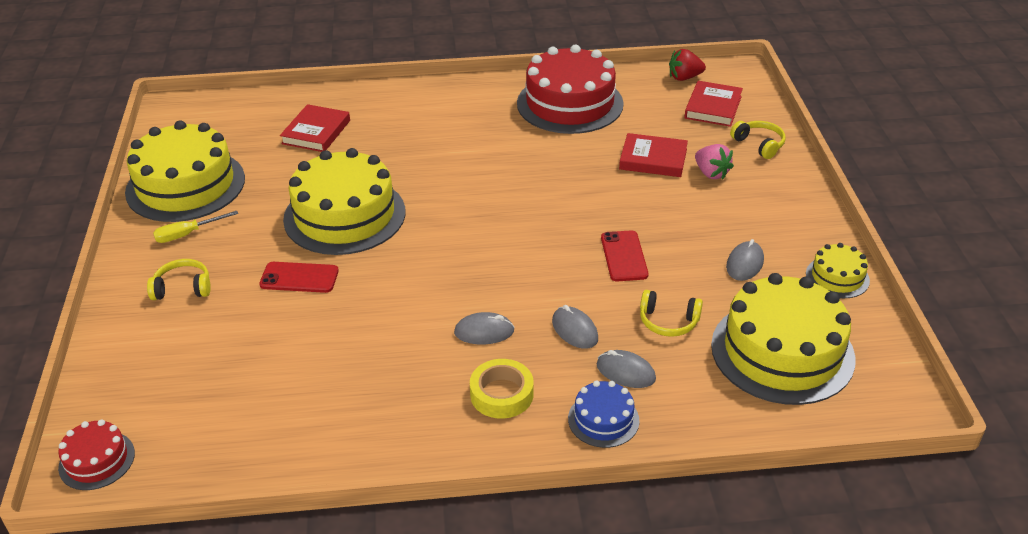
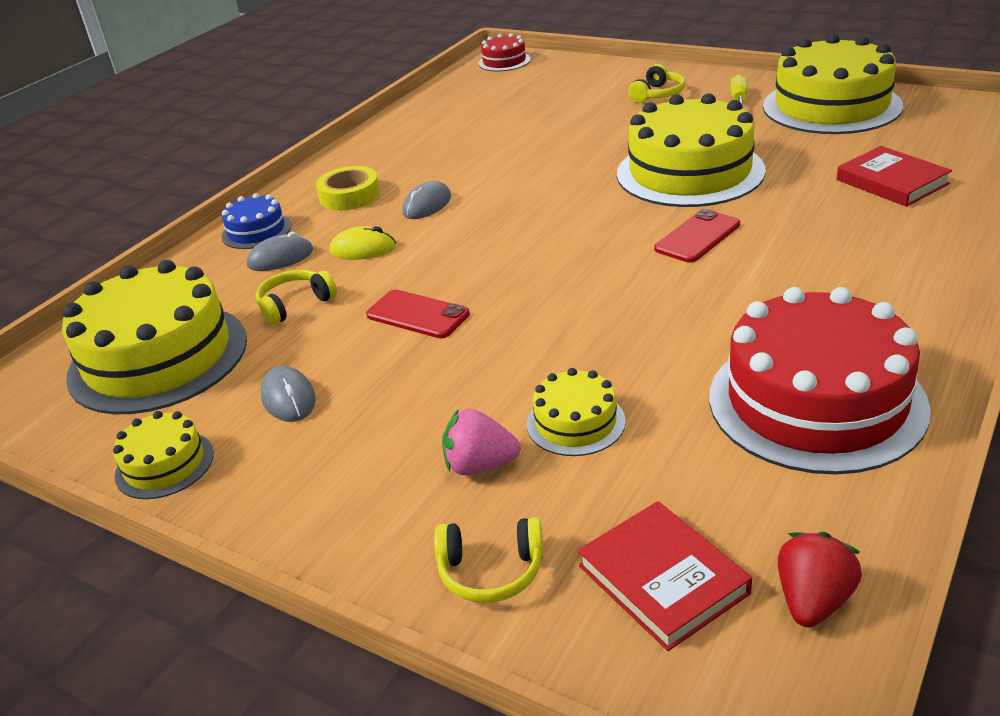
camera: 130 degrees right, 5 degrees down
red phone [259,262,339,293] -> red phone moved to [654,209,740,263]
grey mouse [552,305,598,349] -> yellow mouse [330,226,396,260]
red book [619,133,688,177] -> yellow cake [527,368,626,456]

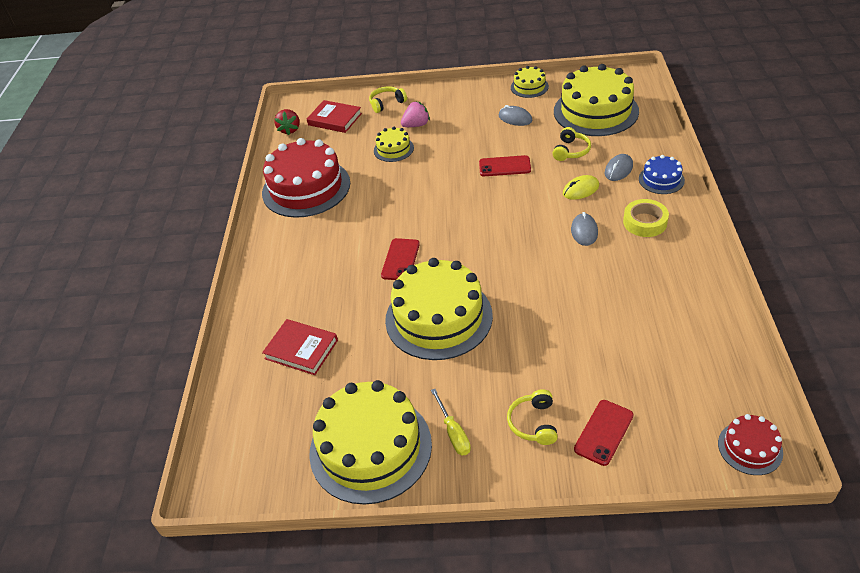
camera: 150 degrees right, 10 degrees up
none -> red phone [574,400,634,466]

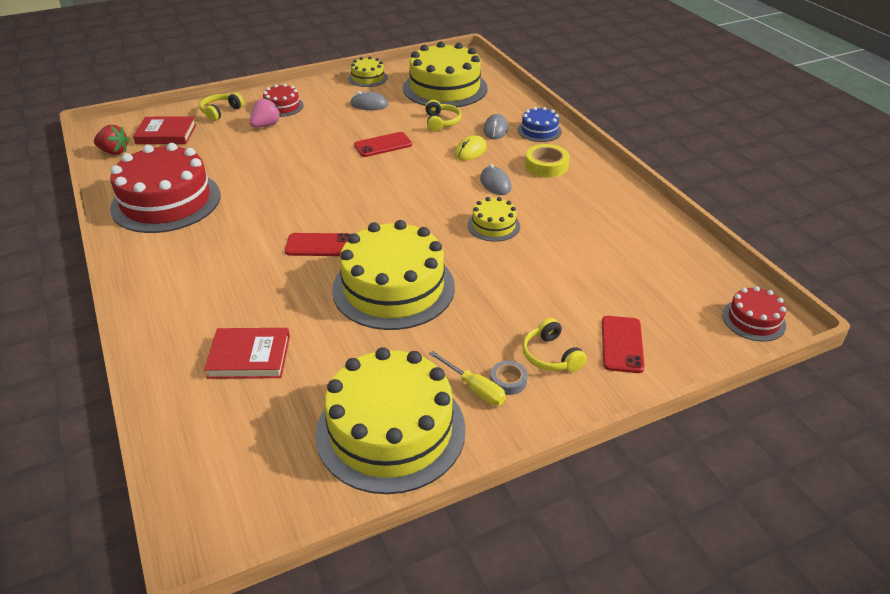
camera: 30 degrees left, 5 degrees down
red strawberry [274,109,300,135] -> red strawberry turned 45 degrees counterclockwise [94,125,130,155]
yellow cake [374,127,414,162] -> yellow cake moved to [468,197,520,242]
red phone [381,238,420,280] -> red phone turned 75 degrees counterclockwise [285,233,350,256]
none -> red cake [263,84,304,117]
none -> grey tape [490,361,528,395]

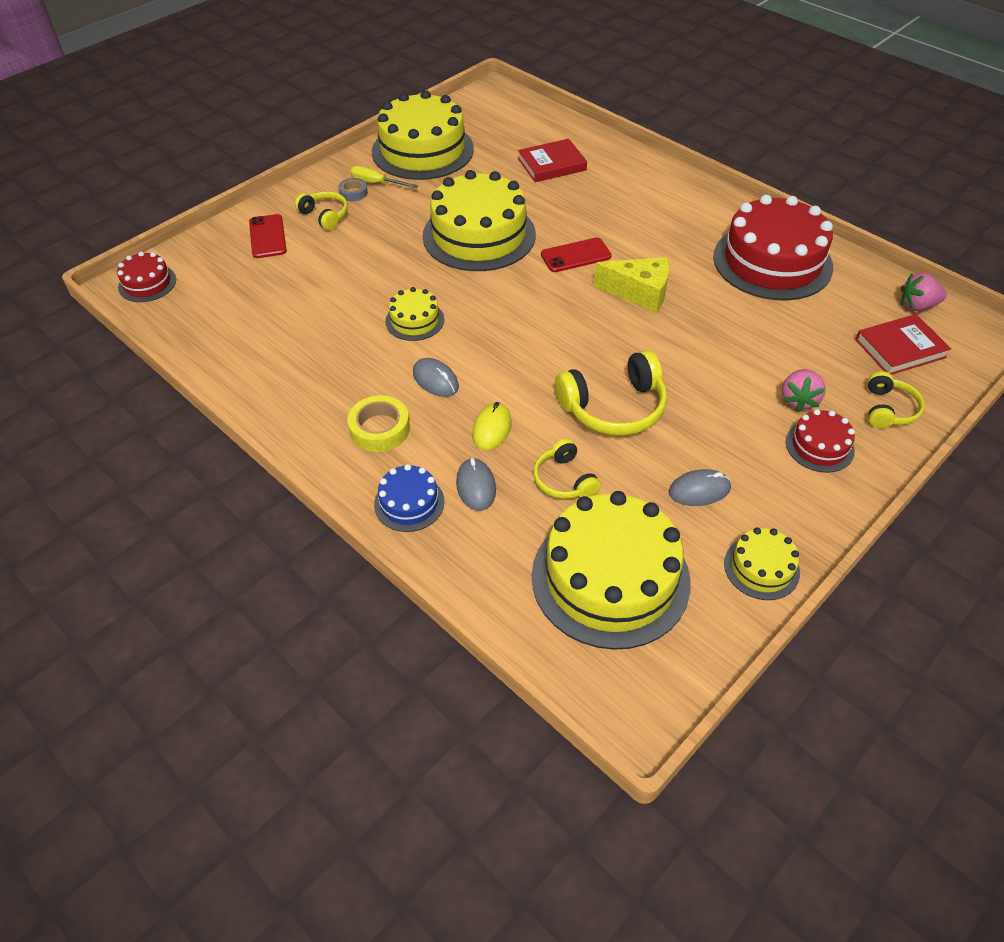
camera: 160 degrees right, 10 degrees up
red strawberry [94,125,130,155] -> pink strawberry [901,273,947,311]
red phone [354,132,412,157] -> yellow headphones [555,350,667,436]
none -> yellow cheese [594,257,669,313]

